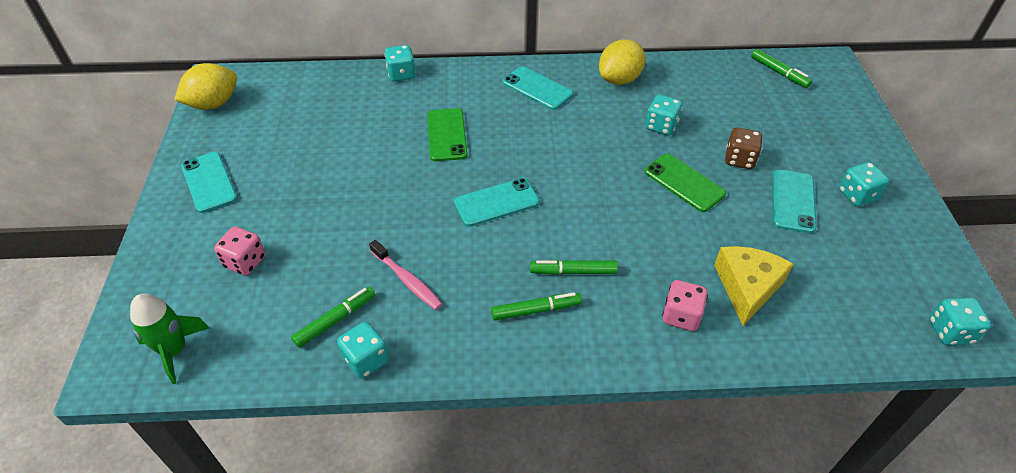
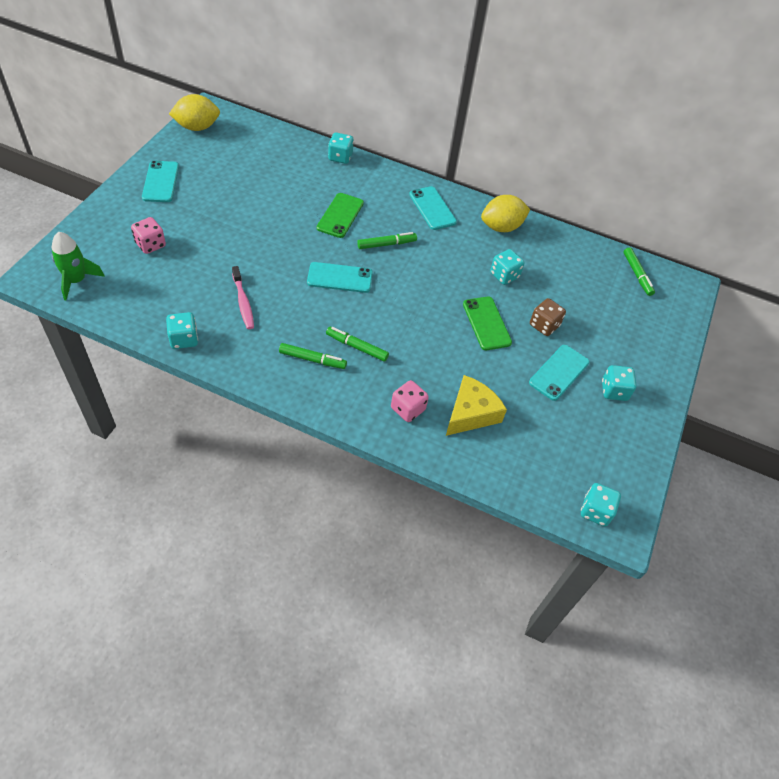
camera: 20 degrees right, 5 degrees up
green marker [291,286,375,348] -> green marker moved to [357,232,417,249]

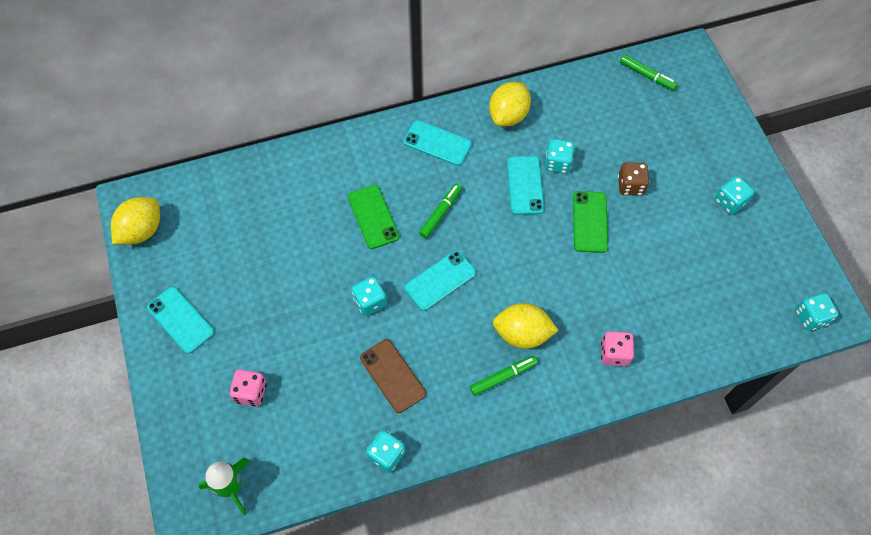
camera: 35 degrees left, 10 degrees up
pink toothbrush [232,266,254,329] -> brown phone [360,339,426,413]
green marker [326,327,389,362] -> yellow lemon [493,303,558,349]
turquoise dice [328,132,354,164] -> turquoise dice moved to [351,276,387,316]
yellow cheese [446,375,507,436] -> none
green phone [463,297,512,350] -> green phone turned 60 degrees clockwise [573,191,608,253]
turquoise phone [529,345,589,401] -> turquoise phone moved to [507,156,544,215]

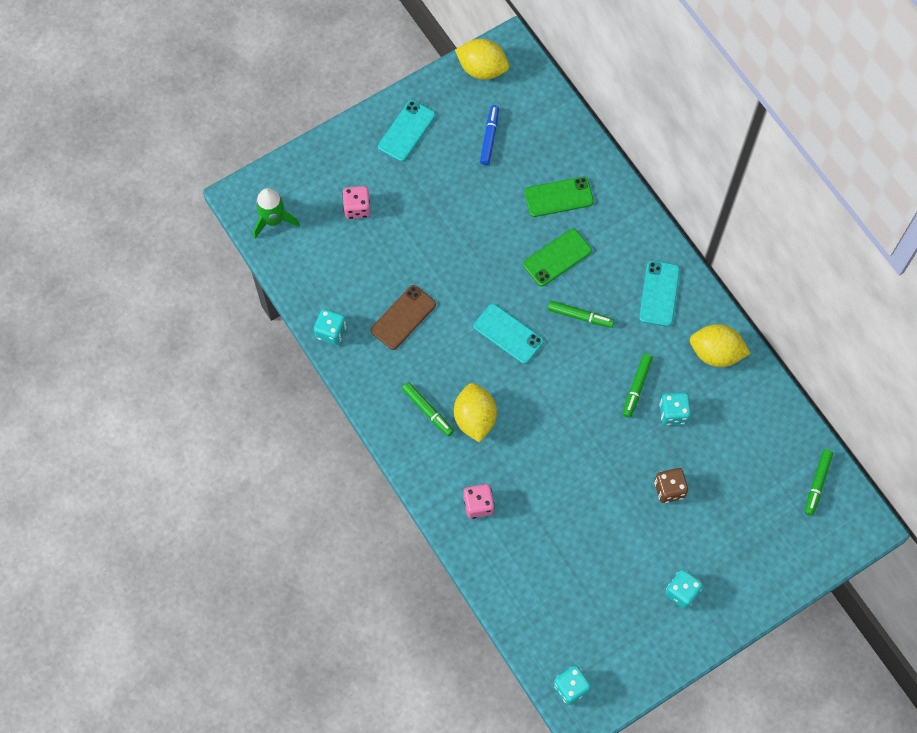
camera: 75 degrees right, 5 degrees up
turquoise dice [351,276,387,316] -> none
turquoise phone [507,156,544,215] -> green marker [623,354,653,418]
green phone [573,191,608,253] -> green phone moved to [524,177,594,217]
none -> blue marker [480,105,499,165]

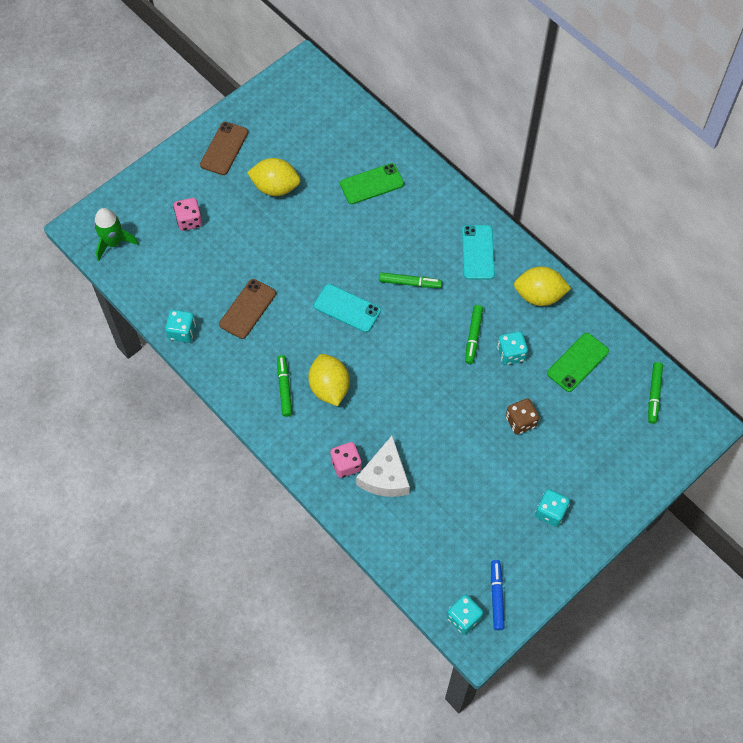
camera: 10 degrees left, 5 degrees down
turquoise phone [378,100,436,162] -> brown phone [200,122,248,175]
green marker [402,382,454,436] -> green marker turned 135 degrees counterclockwise [277,355,292,417]
yellow lemon [455,39,509,80] -> yellow lemon moved to [247,158,301,196]
blue marker [480,105,499,165] -> blue marker moved to [491,560,505,630]
green phone [523,229,592,286] -> green phone moved to [547,333,609,392]
none -> white cheese [356,436,410,497]

